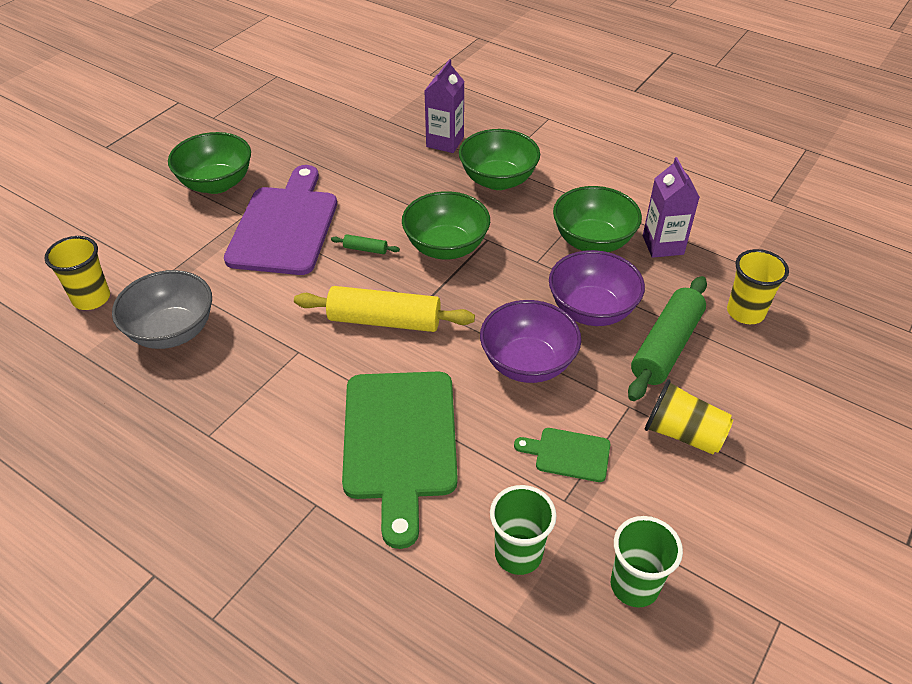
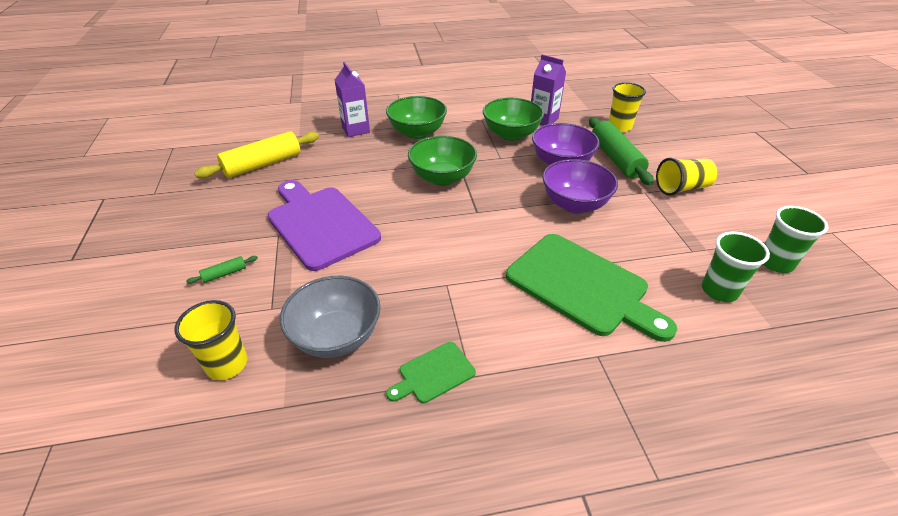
camera: 45 degrees left, 5 degrees down
green bowl [168,132,251,194] -> none
yellow rolling pin [294,286,475,332] -> yellow rolling pin moved to [194,131,319,178]
green rolling pin [331,234,400,254] -> green rolling pin moved to [186,256,258,284]
green cutting board [514,428,610,482] -> green cutting board moved to [386,342,476,403]

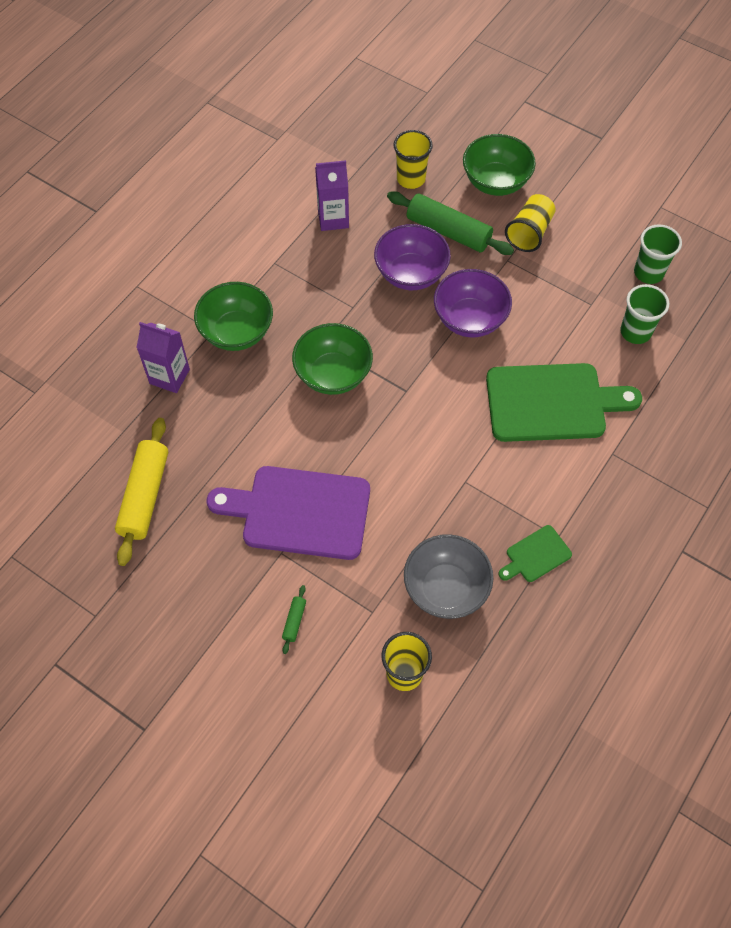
camera: 45 degrees left, 20 degrees up
green cutting board [386,342,476,403] -> green cutting board turned 45 degrees clockwise [499,525,572,582]
green bowl [483,98,544,141] -> green bowl moved to [463,134,536,196]

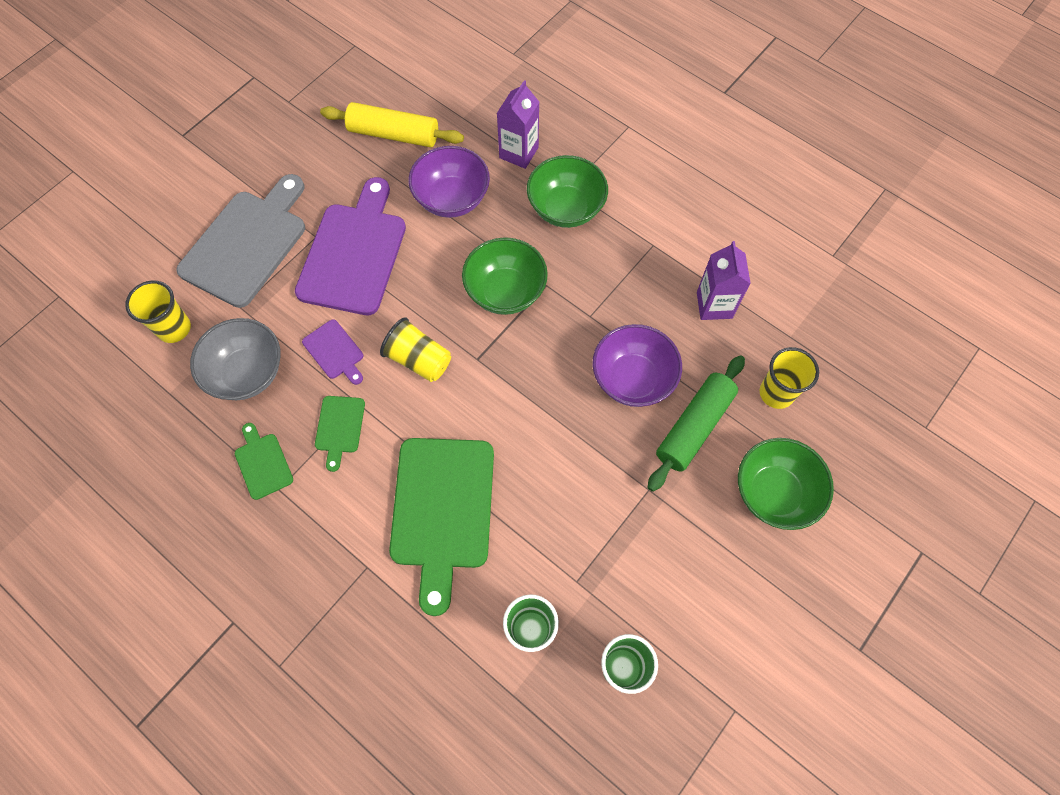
camera: 95 degrees right, 5 degrees up
green rolling pin [282,585,306,654] -> grey cutting board [176,174,305,308]
purple bowl [434,269,512,337] -> purple bowl moved to [408,146,490,218]
yellow cup [505,194,556,252] -> yellow cup moved to [380,317,451,382]
none -> purple cutting board [302,319,363,385]
none -> green cutting board [315,396,365,472]

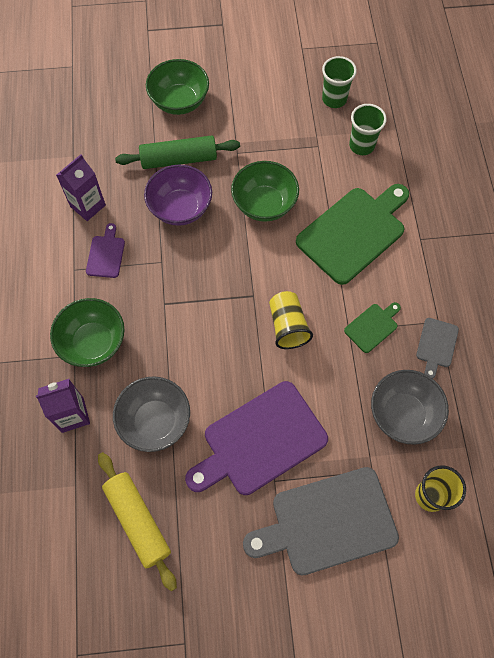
camera: 135 degrees left, 0 degrees up
green cutting board [235,423,293,500] -> grey cutting board [416,318,459,379]
purple cutting board [302,319,363,385] -> purple cutting board moved to [86,223,125,278]
purple bowl [408,146,490,218] -> grey bowl [113,376,190,452]
green bowl [462,237,548,315] -> green bowl moved to [231,161,299,222]
yellow cup [760,347,819,409] -> none

